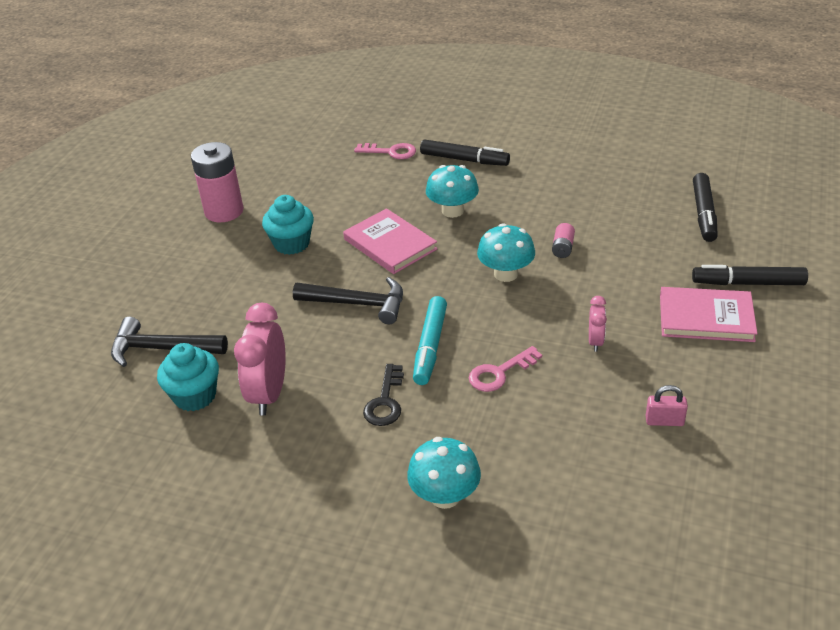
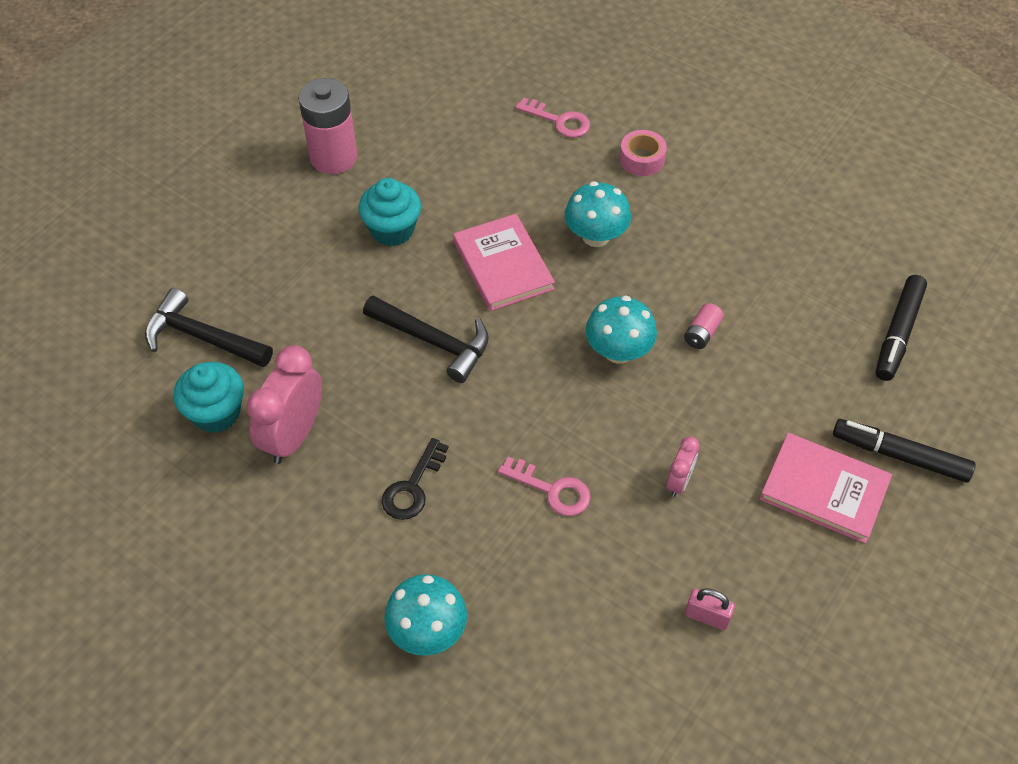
camera: 15 degrees right, 15 degrees up
turquoise marker [413,296,447,385] -> none
black marker [420,139,510,166] -> pink tape [620,130,667,176]
pink key [469,346,542,392] -> pink key turned 135 degrees counterclockwise [498,457,591,516]

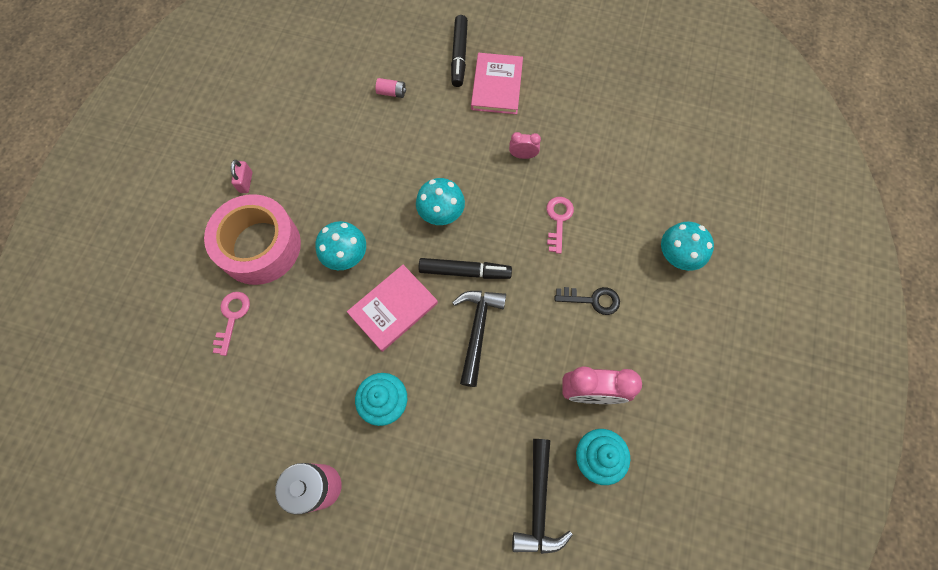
camera: 110 degrees left, 15 degrees up
pink tape [620,130,667,176] -> pink tape [204,194,301,285], size x2.31
pink battery [684,303,724,349] -> pink battery moved to [375,78,406,98]
pink padlock [685,588,735,630] -> pink padlock moved to [231,160,253,193]
black marker [876,275,927,381] -> black marker moved to [418,258,512,279]

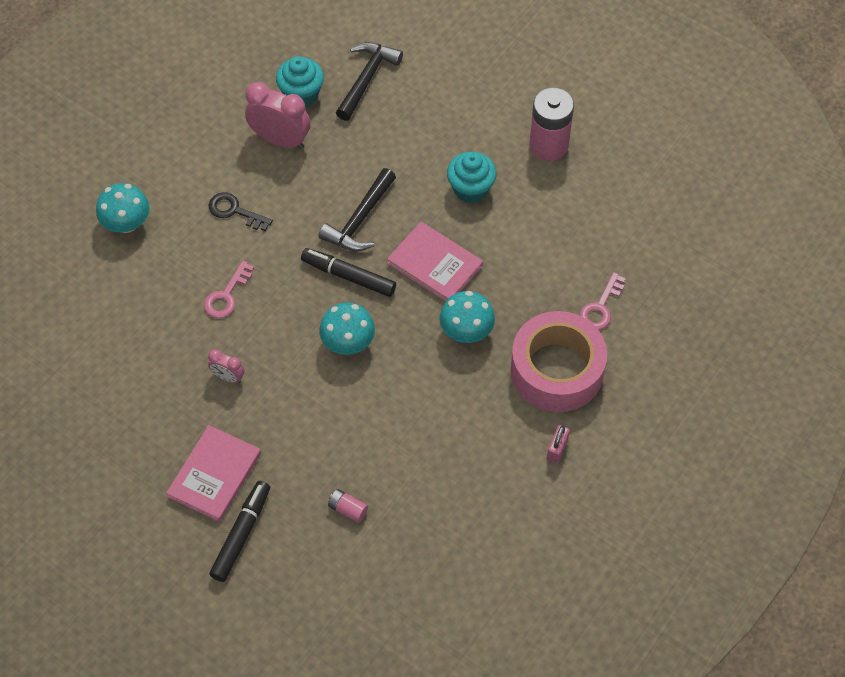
camera: 160 degrees left, 10 degrees down
pink book [347,265,438,352] -> pink book turned 60 degrees clockwise [387,222,483,302]

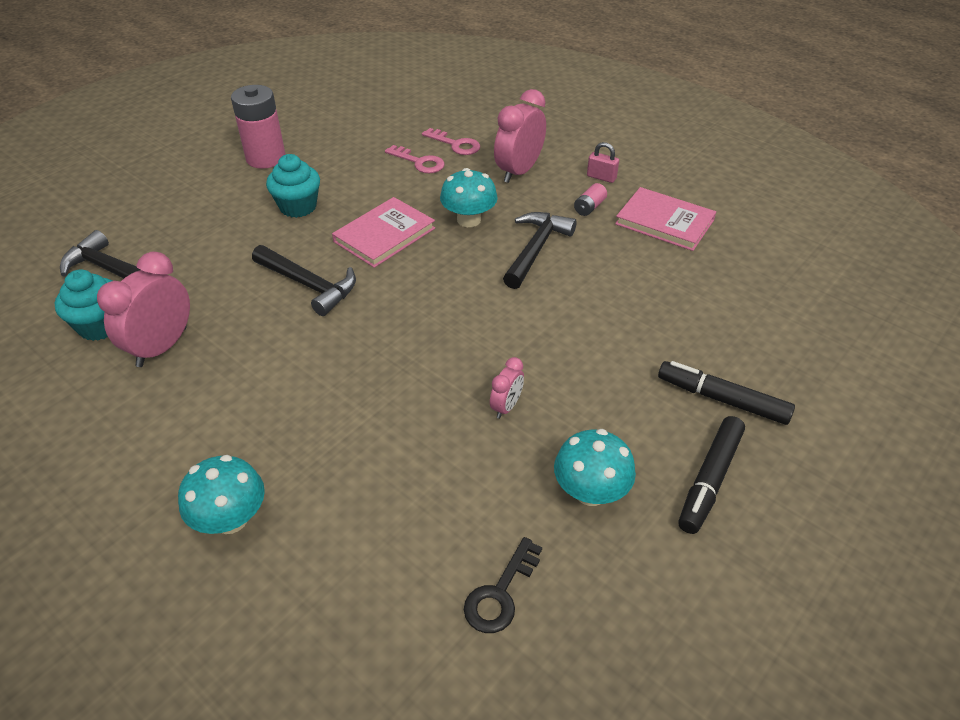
camera: 85 degrees left, 15 degrees down
pink book [166,425,261,522] -> pink book moved to [615,187,716,251]
pink key [204,261,254,318] -> pink key moved to [385,145,444,173]
black key [209,192,273,231] -> black key moved to [464,537,542,633]
black marker [301,248,396,297] -> black marker moved to [679,416,745,534]
turquoise mushroom [319,302,375,355] -> turquoise mushroom moved to [554,429,636,506]
pink battery [328,489,368,523] -> pink battery moved to [574,183,607,216]
pink tape [510,311,607,412] -> pink clock [494,89,546,183]
none -> black hammer [503,212,577,289]

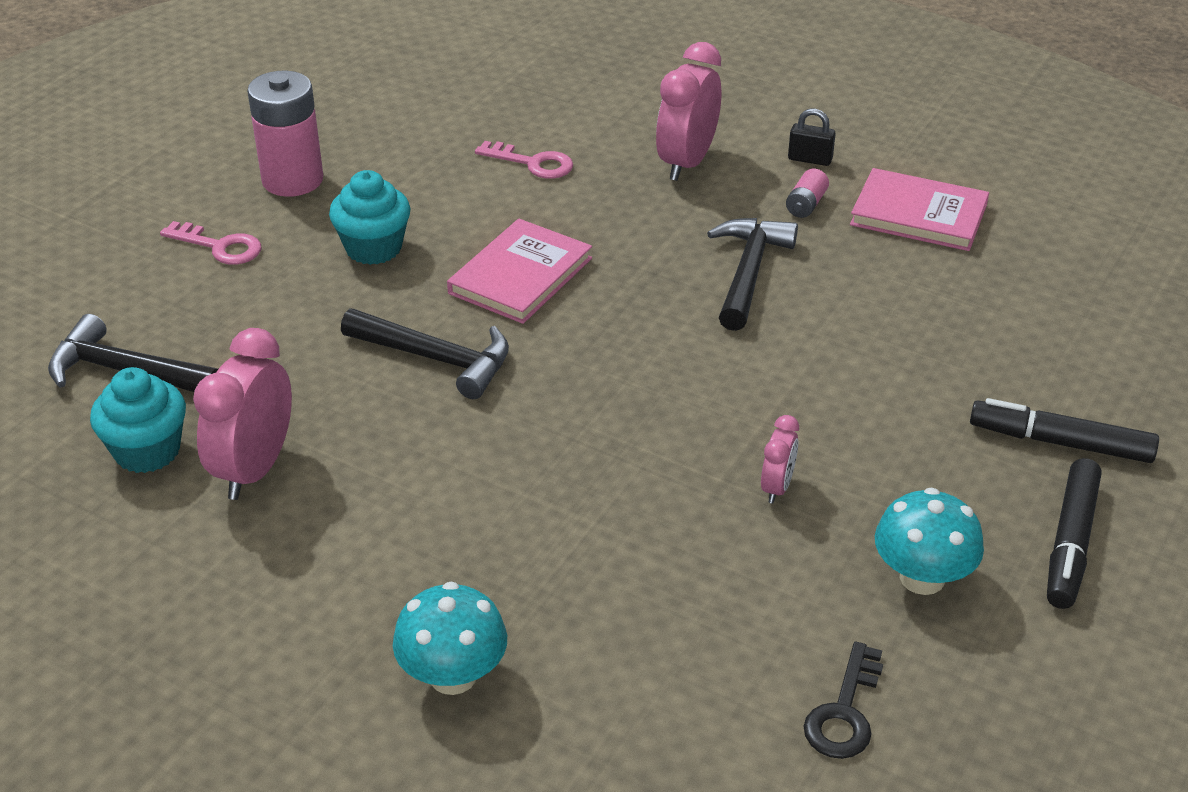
camera: 10 degrees left, 5 degrees down
pink key [422,128,480,155] -> pink key moved to [160,221,261,265]
turquoise mushroom [440,168,498,227] -> none
pink padlock [587,142,619,183] -> black padlock [788,109,836,166]

